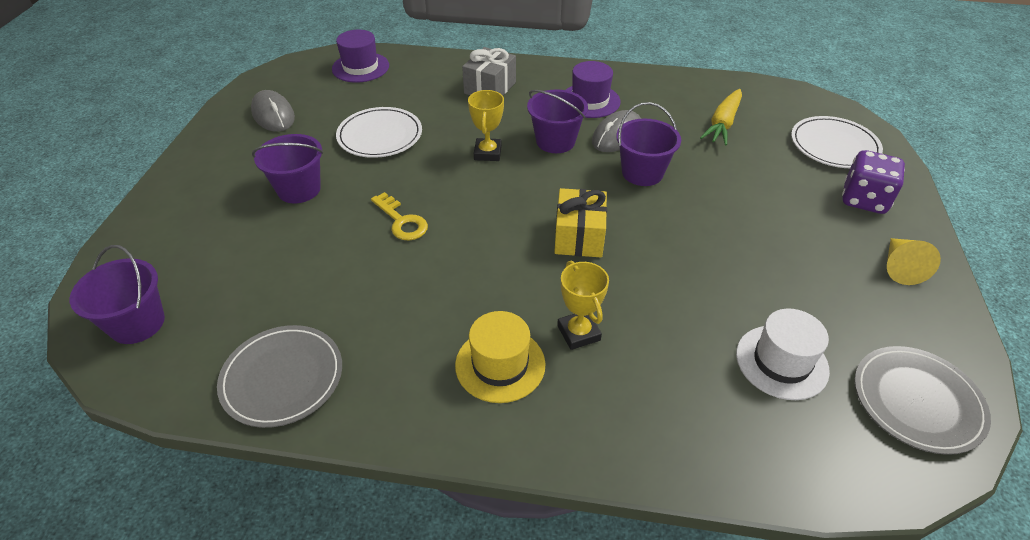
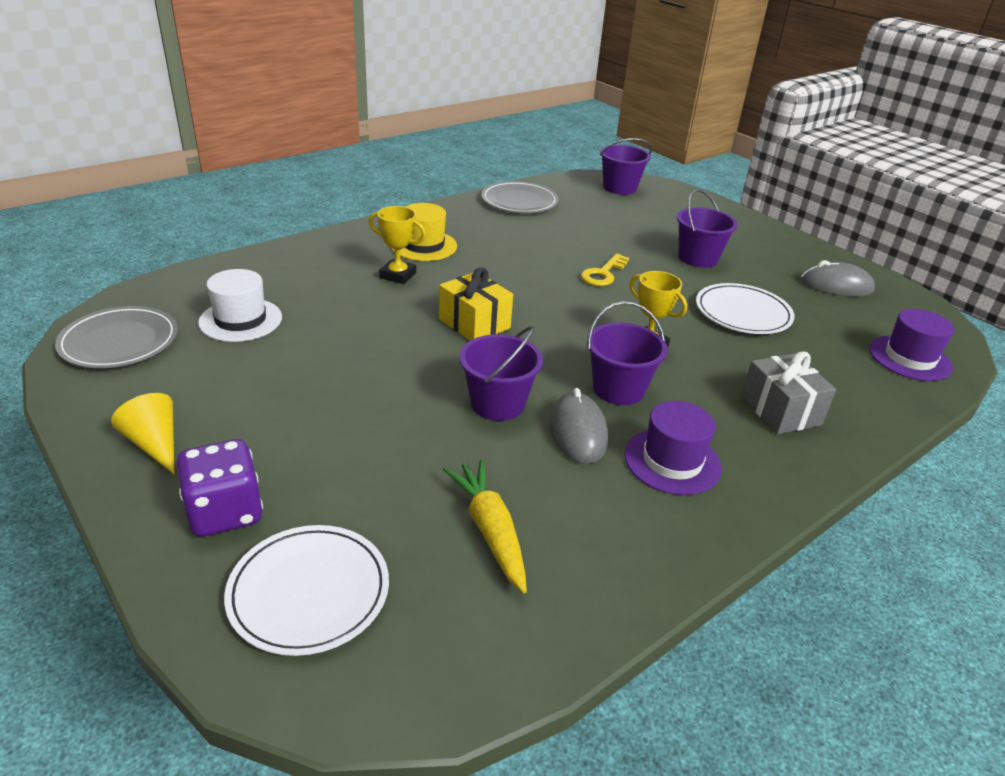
camera: 130 degrees right, 10 degrees down
yellow key [371,192,428,240] -> yellow key turned 60 degrees counterclockwise [581,253,629,286]

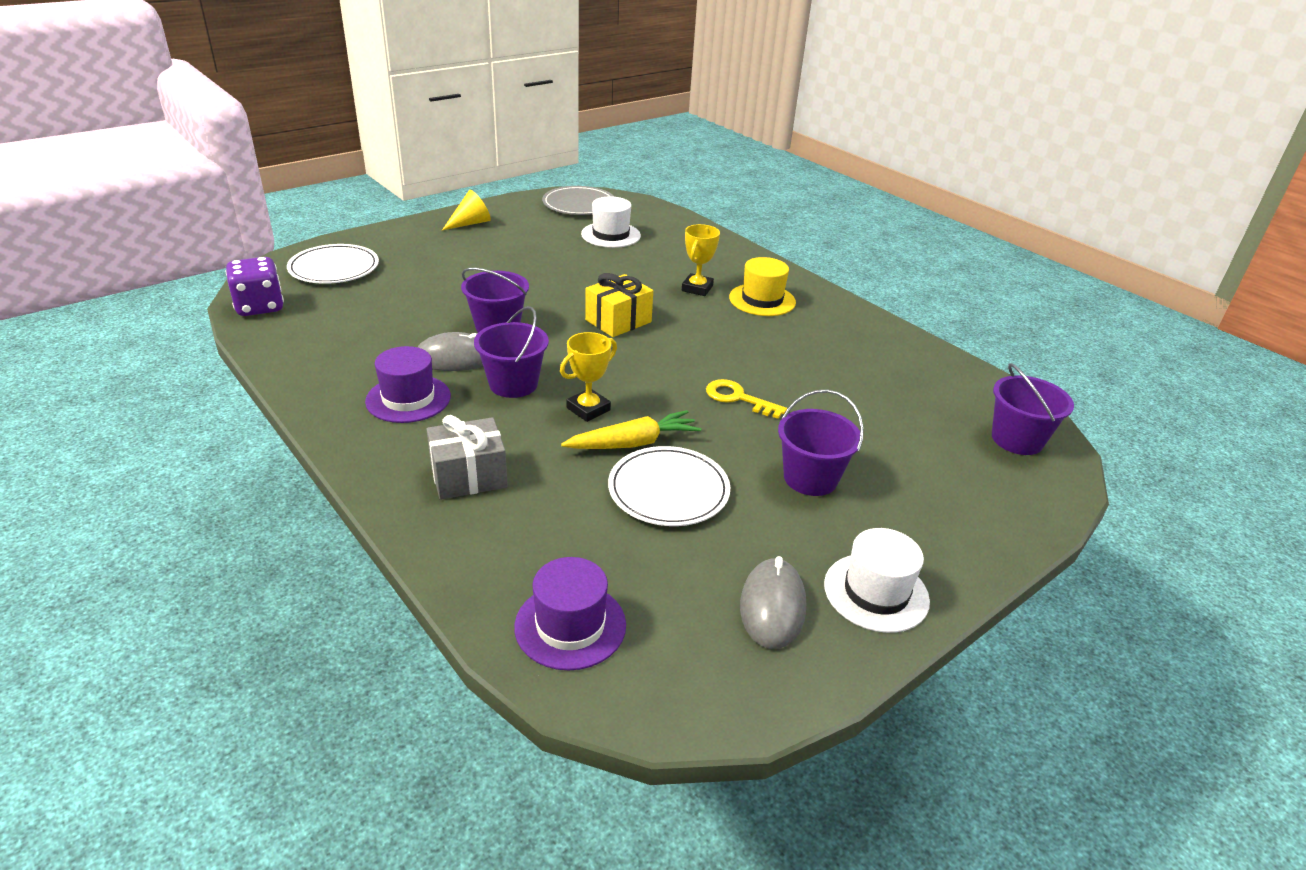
camera: 90 degrees right, 0 degrees up
purple dice [177,439,263,537] -> purple dice moved to [225,257,284,316]
yellow carrot [443,460,527,593] -> yellow carrot moved to [561,410,701,449]
grey plate [481,181,559,213] -> none
none -> white hat [824,528,930,633]

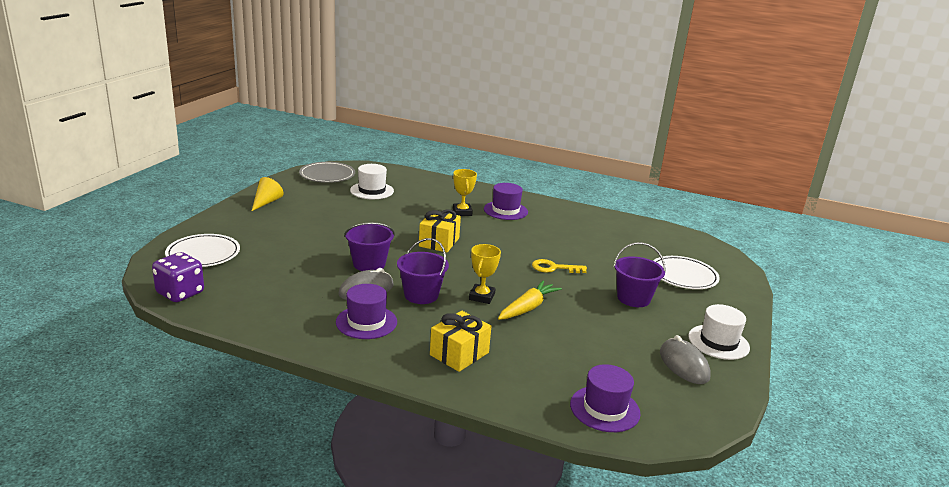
camera: 30 degrees left, 10 degrees down
grey gift [426,415,508,500] -> yellow gift [430,311,492,372]
white plate [608,446,730,526] -> white plate moved to [653,256,720,289]
yellow hat [729,257,796,316] -> purple hat [484,183,528,220]
purple bucket [992,363,1074,455] -> none

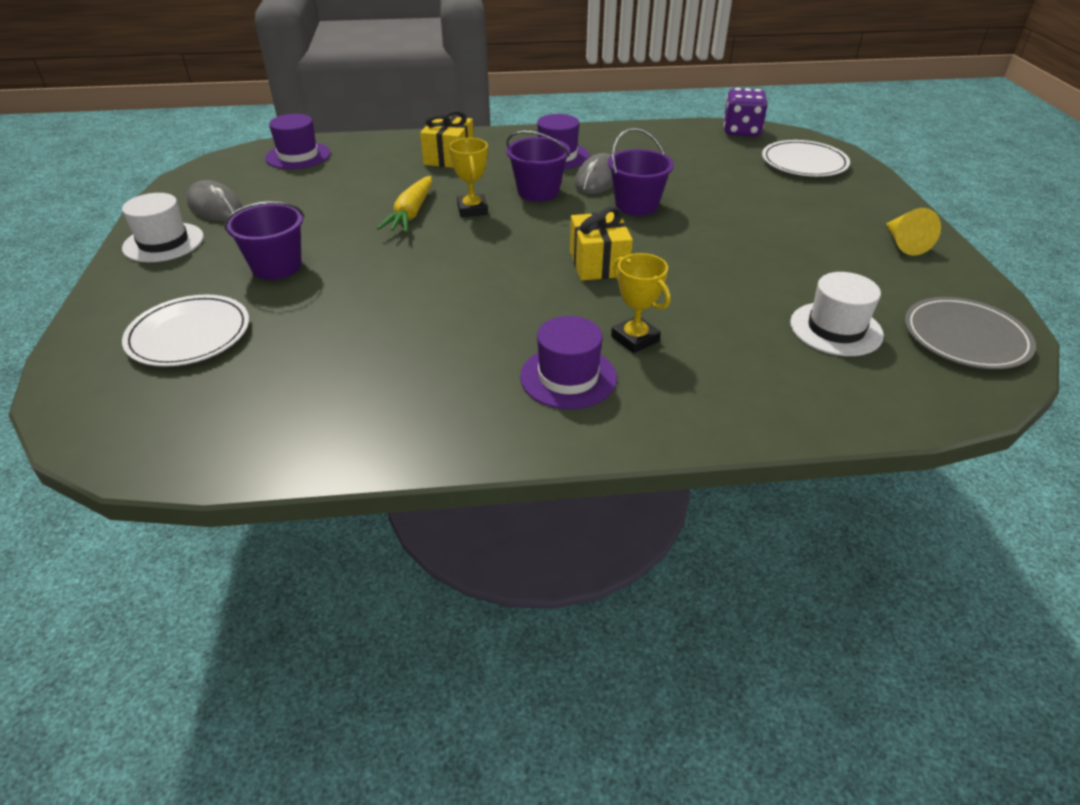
camera: 155 degrees right, 15 degrees up
yellow key [532,259,587,273] -> none

